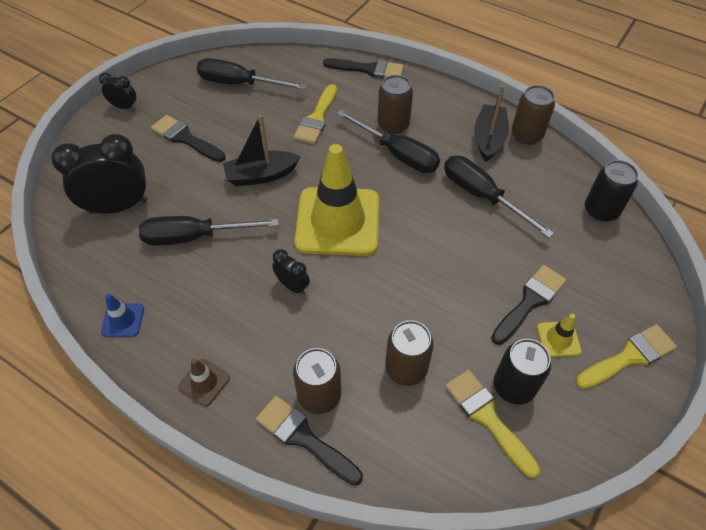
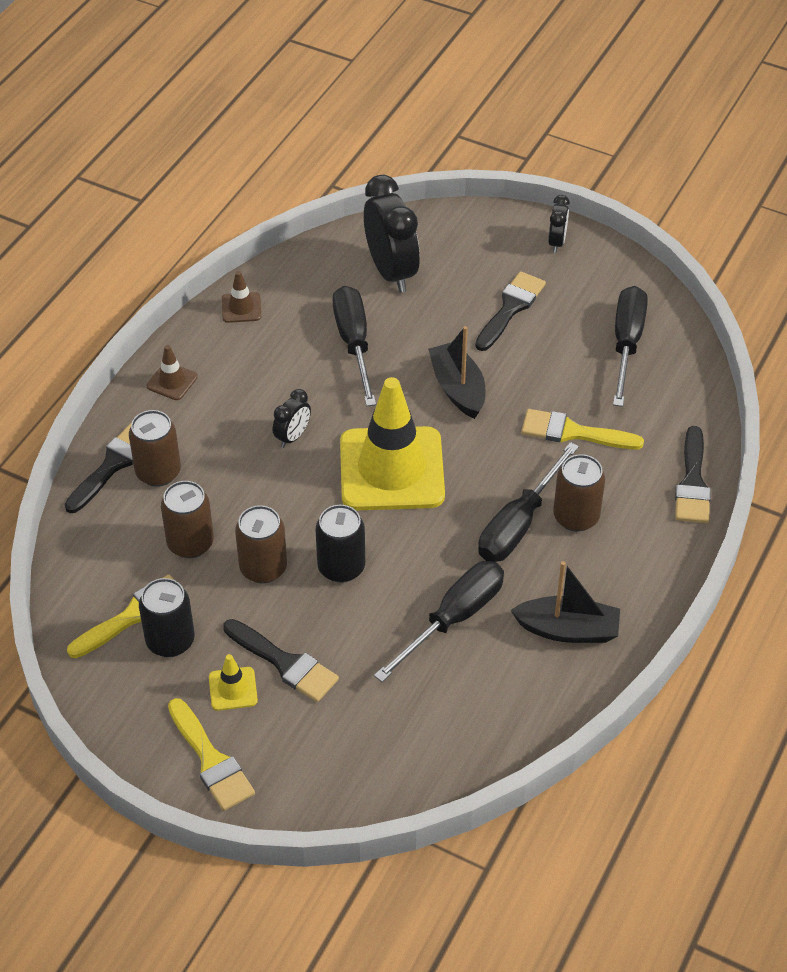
camera: 85 degrees right, 5 degrees down
blue traffic cone [101,294,144,337] -> brown traffic cone [222,271,261,323]
brown can [511,85,555,145] -> brown can moved to [235,505,287,584]
black can [585,160,638,222] -> black can moved to [316,505,365,583]

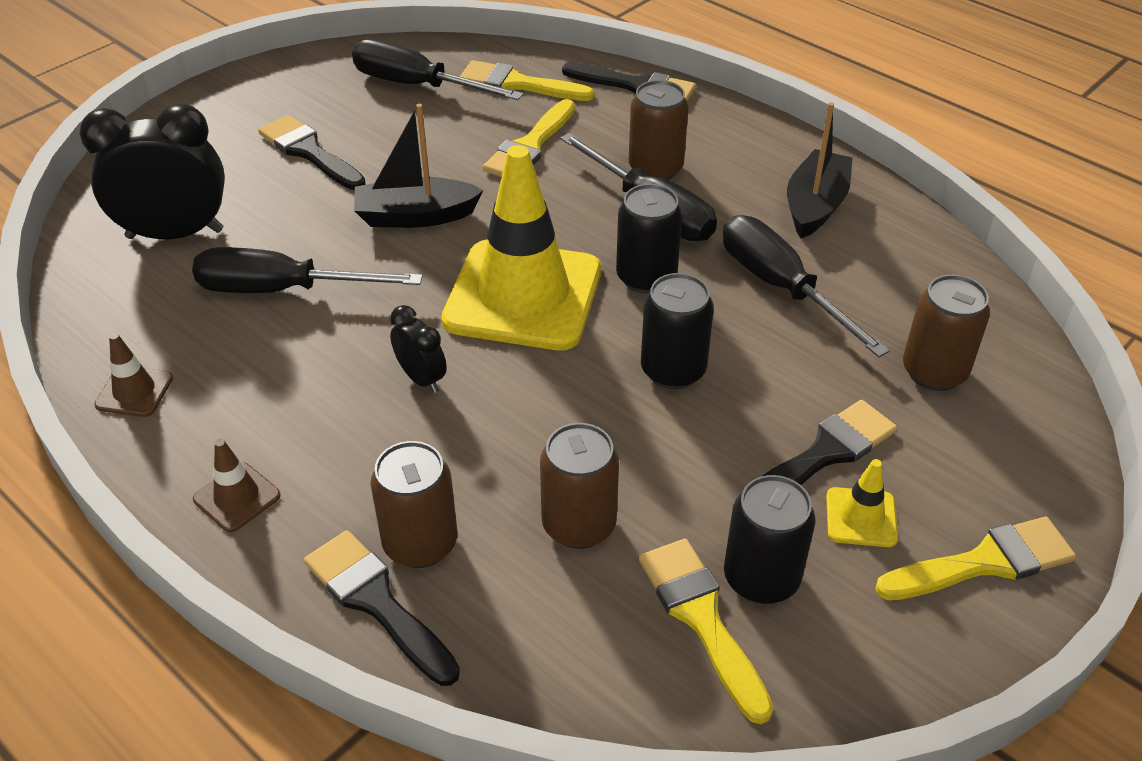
camera: 75 degrees left, 5 degrees down
brown can [235,505,287,584] -> brown can moved to [903,275,990,391]
black clock [548,195,570,253] -> none
none -> yellow brush [460,60,594,101]
none -> black can [616,184,682,294]

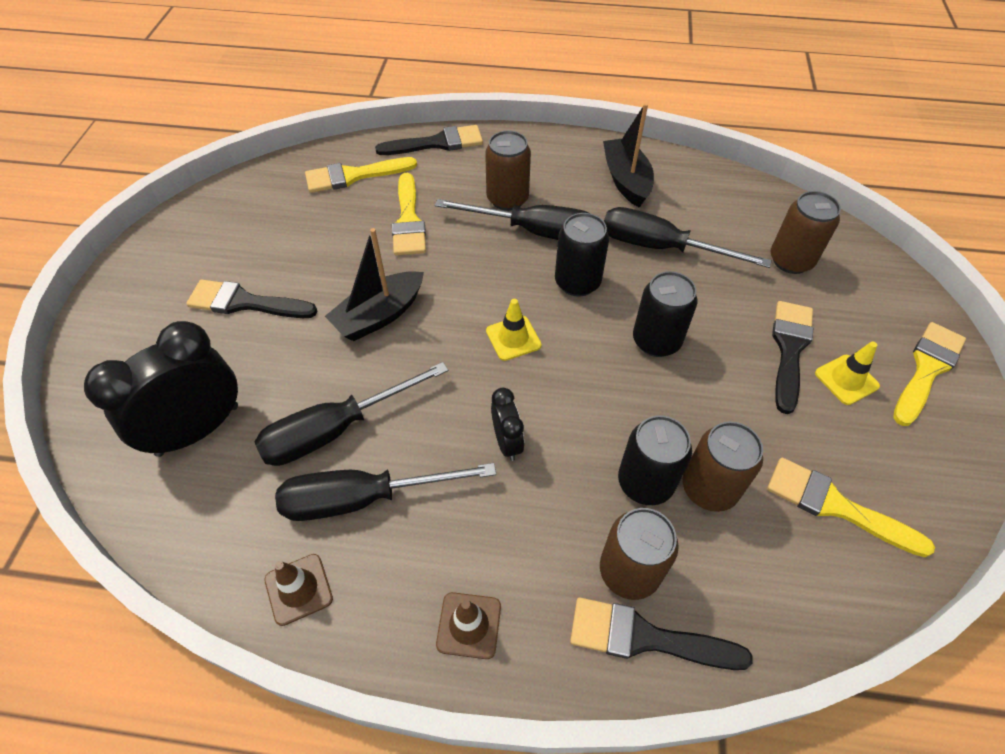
camera: 35 degrees left, 10 degrees up
black screwdriver [352,40,523,100] -> black screwdriver moved to [275,463,496,521]
black clock [390,305,447,393] -> black clock turned 60 degrees clockwise [491,388,524,461]
yellow traffic cone [441,145,601,350] -> yellow traffic cone [486,299,541,361], size x0.41
black can [724,475,815,604] -> black can moved to [618,415,692,505]

